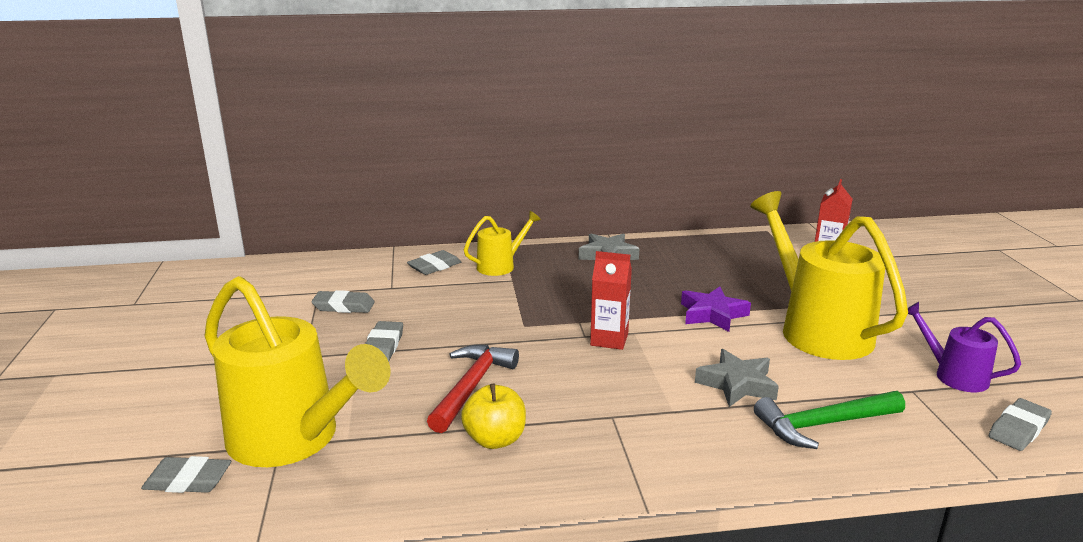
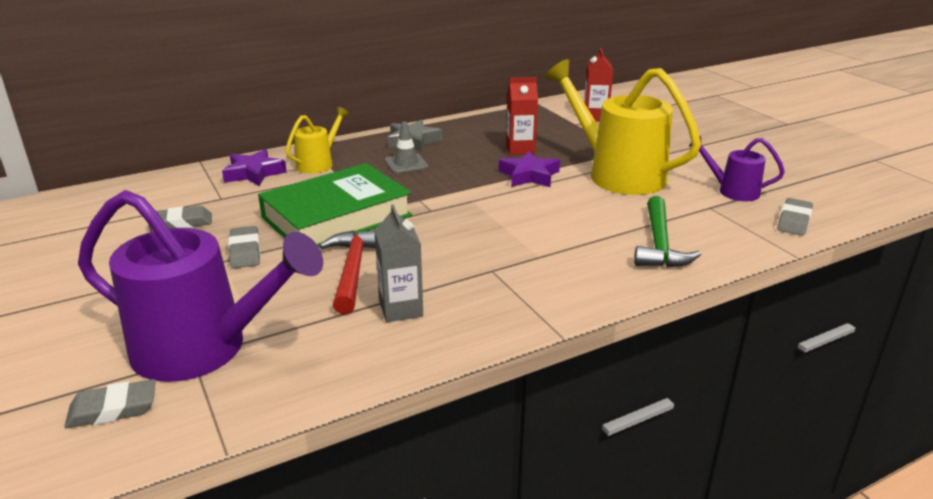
camera: 20 degrees left, 5 degrees up
yellow watering can [204,276,390,467] -> purple watering can [78,190,323,382]
grey eraser [407,250,461,275] -> purple star [222,149,287,186]
yellow apple [461,384,526,449] -> grey carton [374,204,423,322]
red carton [590,251,632,350] -> red carton moved to [506,77,538,155]
grey star [695,349,779,407] -> none
green hammer [754,391,905,449] -> green hammer turned 45 degrees counterclockwise [634,196,701,268]
none -> green book [258,163,412,247]
none -> grey traffic cone [385,122,428,174]

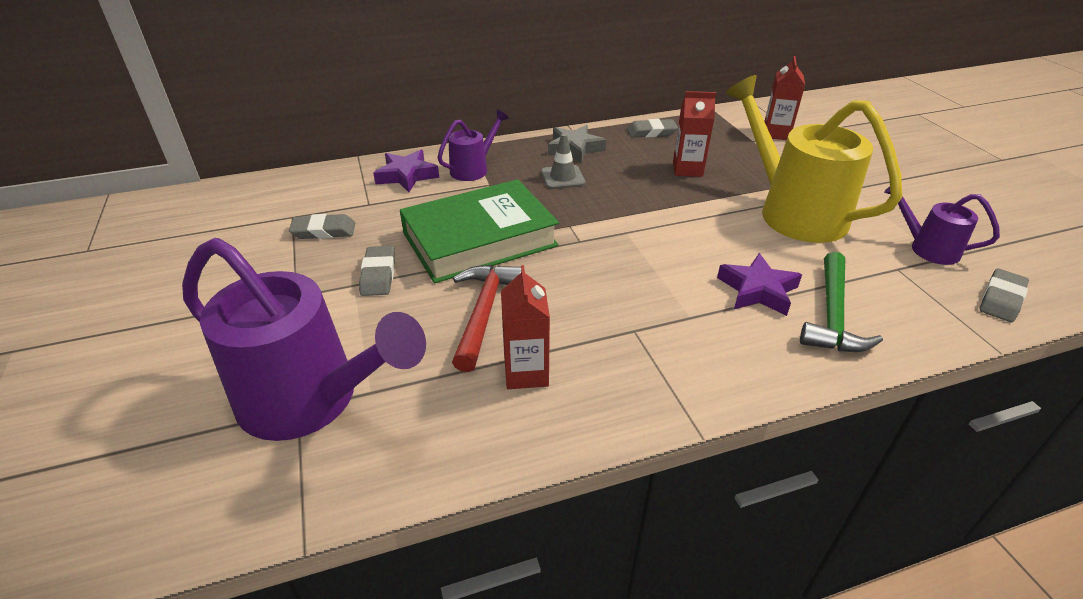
camera: 10 degrees right, 10 degrees up
grey eraser [64,379,156,429] -> grey eraser moved to [627,119,678,138]
yellow watering can [286,107,349,174] -> purple watering can [437,110,509,181]
grey carton [374,204,423,322] -> red carton [501,265,550,389]
purple star [499,151,560,187] -> purple star moved to [717,253,802,316]

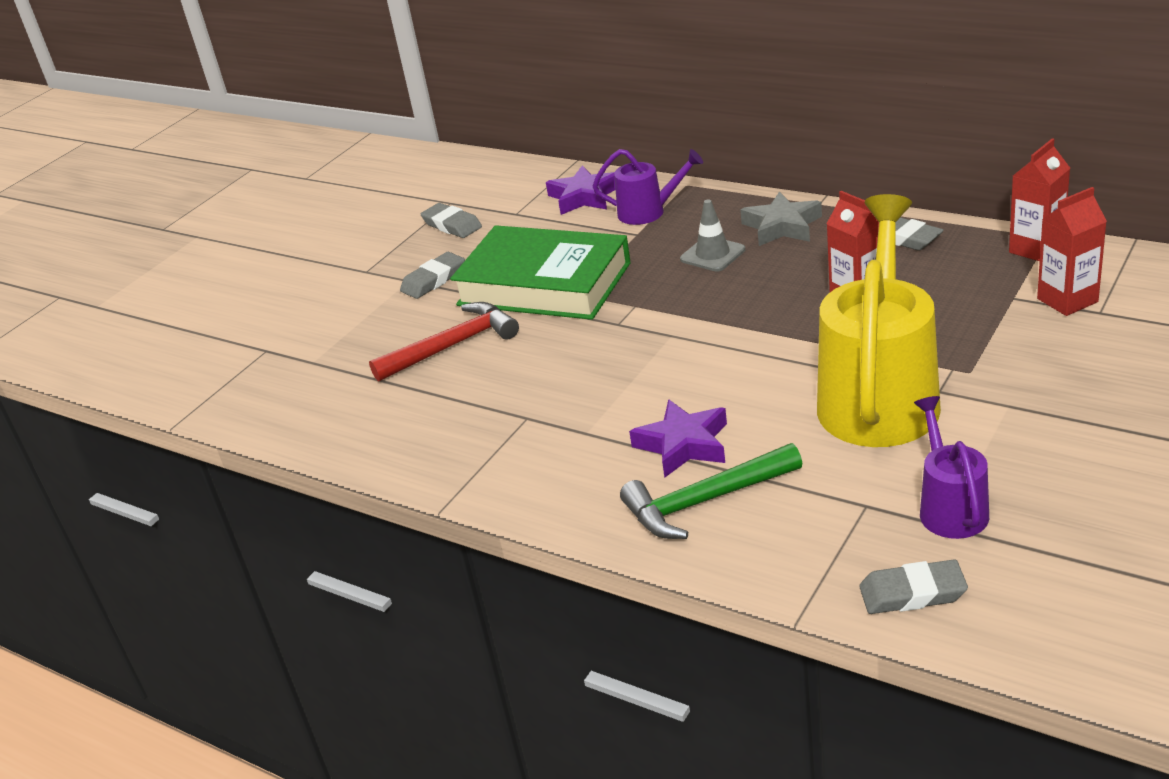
camera: 55 degrees right, 5 degrees down
purple watering can [182,238,426,441] -> none
red carton [501,265,550,389] -> red carton moved to [1009,138,1070,261]

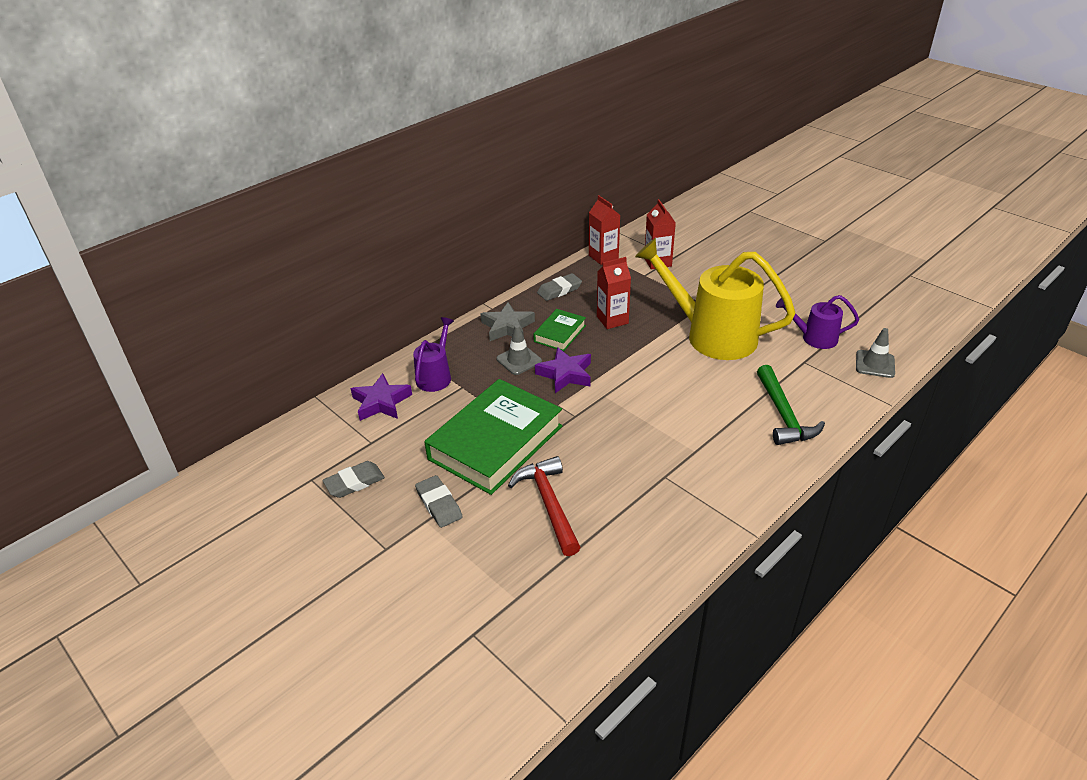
camera: 80 degrees left, 5 degrees up
purple star [629,399,727,478] -> purple star moved to [535,347,591,393]
grey eraser [859,559,968,614] -> grey traffic cone [856,328,895,378]
none -> green book [533,309,586,351]

